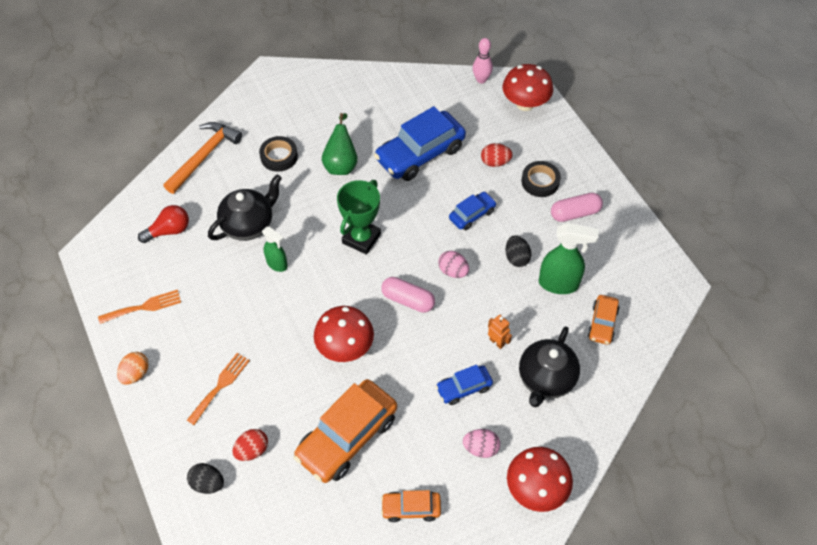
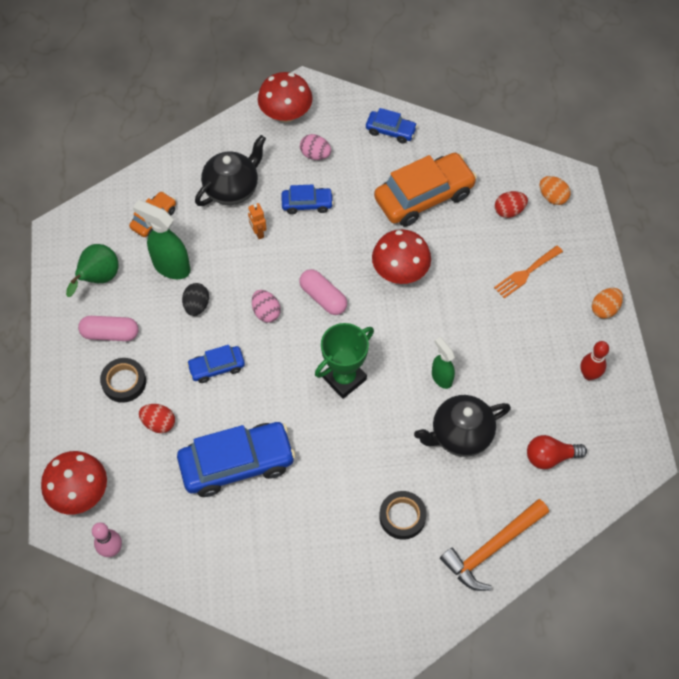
camera: 160 degrees left, 5 degrees up
orange fork [98,290,181,324] -> red bowling pin [581,341,609,380]
black egg [187,463,224,494] -> orange egg [540,176,571,205]
green pear [322,113,358,175] -> green pear moved to [66,244,119,297]
orange car [381,490,441,522] -> blue car [366,108,418,144]

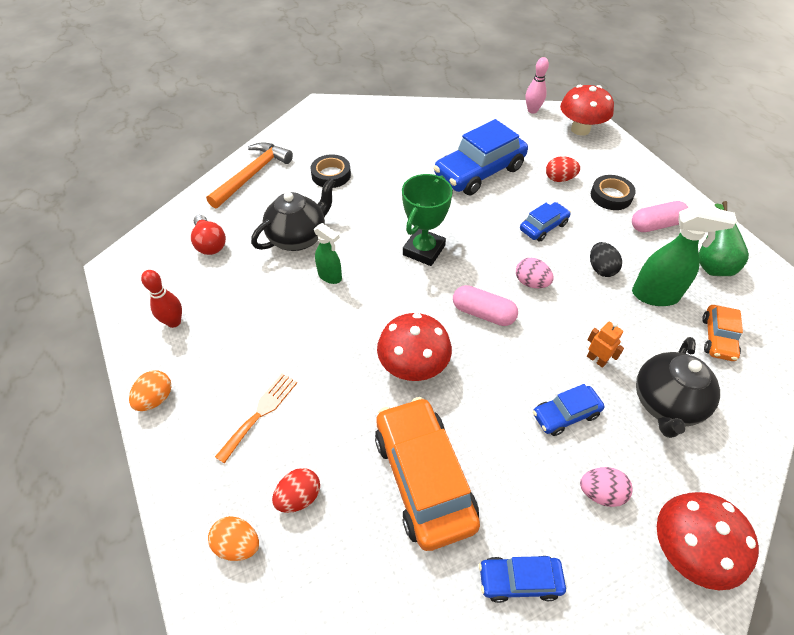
camera: 160 degrees right, 10 degrees down
orange car [374,153,477,227] -> orange car turned 120 degrees clockwise [375,397,480,551]
red light bulb [527,435,587,469] -> red light bulb turned 90 degrees clockwise [191,215,226,255]

